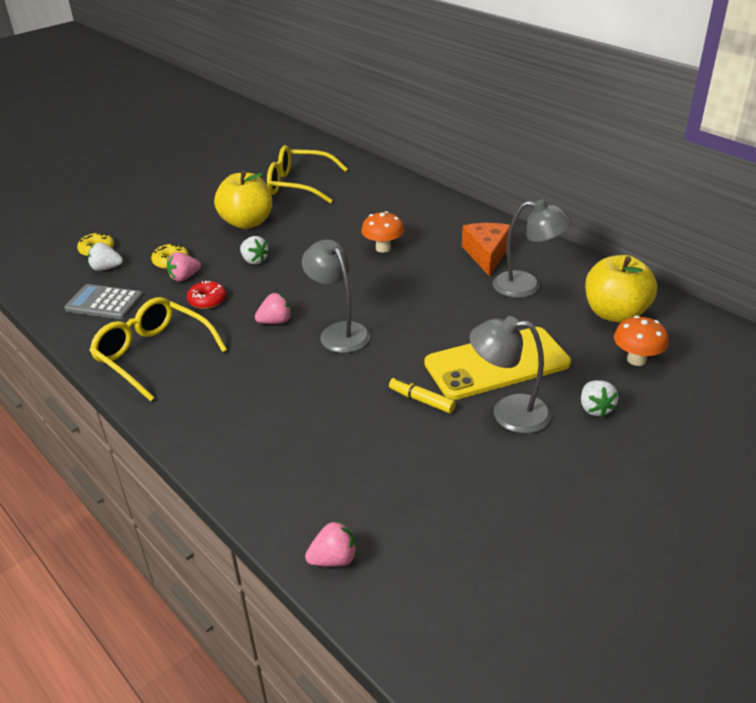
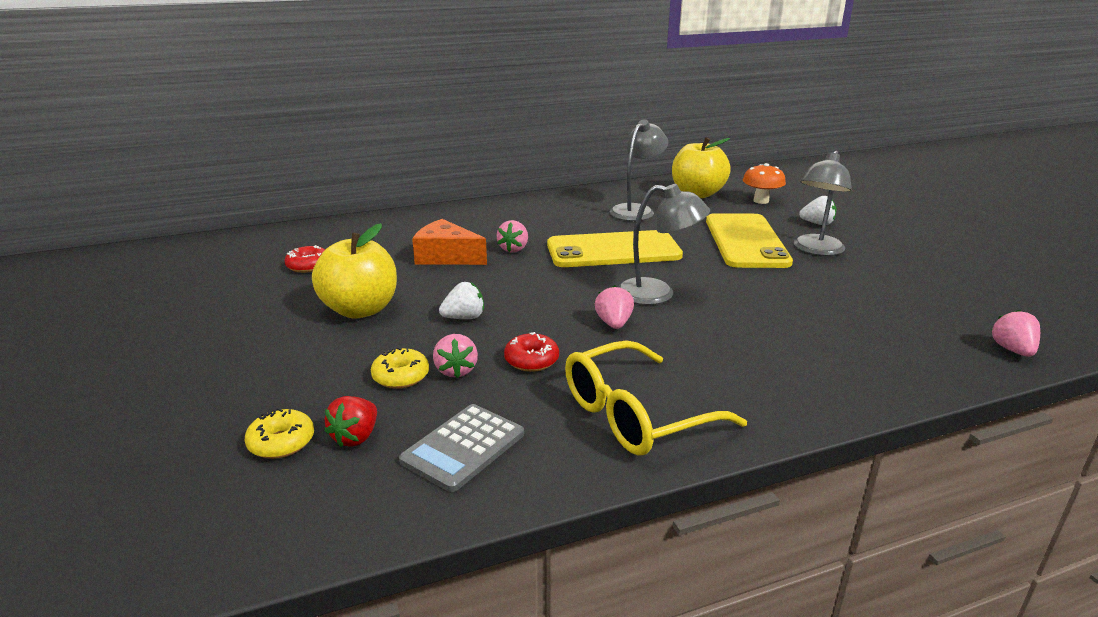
camera: 70 degrees left, 10 degrees down
white strawberry [88,242,123,271] -> red strawberry [325,396,377,447]
yellow glasses [267,145,348,203] -> red donut [285,245,325,273]
grey lamp [302,240,371,353] -> grey lamp turned 150 degrees counterclockwise [618,184,710,305]
orange mushroom [361,211,404,253] -> pink strawberry [497,220,528,253]
yellow marker [389,377,456,413] -> none
orange cheese [462,223,510,277] -> orange cheese moved to [412,219,487,265]
none -> yellow phone [547,230,683,267]

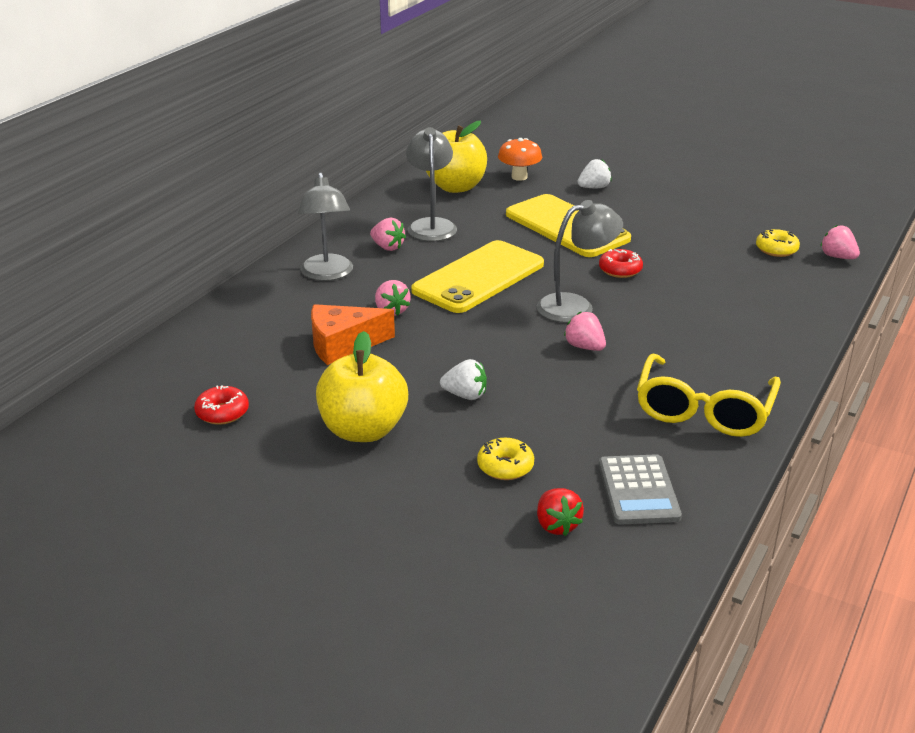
camera: 40 degrees left, 5 degrees up
yellow donut [245,408,314,459] -> yellow donut moved to [756,229,800,257]
pink strawberry [433,334,478,378] -> pink strawberry moved to [370,218,406,251]
white strawberry [439,282,484,319] -> white strawberry turned 75 degrees clockwise [440,359,487,400]
red donut [504,332,559,372] -> red donut moved to [599,249,643,278]
grey lamp [794,150,852,256] -> grey lamp moved to [298,172,353,281]

